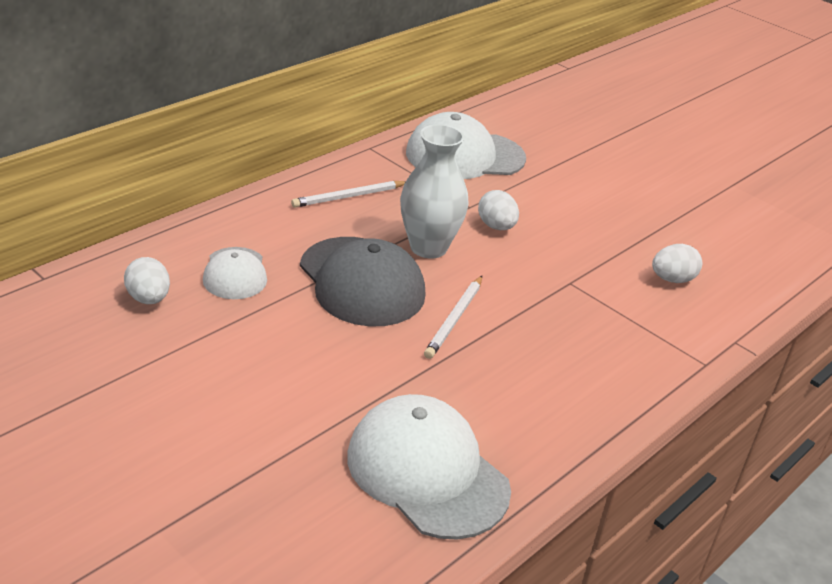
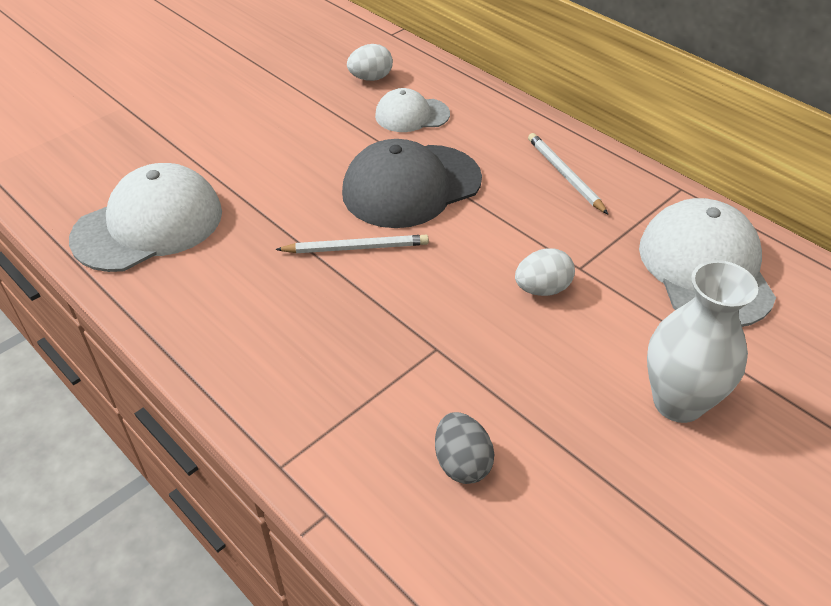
camera: 95 degrees right, 10 degrees up
white vase [400,124,469,259] -> white vase moved to [647,260,758,423]
white pencil [424,276,482,359] -> white pencil turned 150 degrees clockwise [275,235,429,253]
white egg [652,244,702,283] -> grey egg [435,412,494,484]

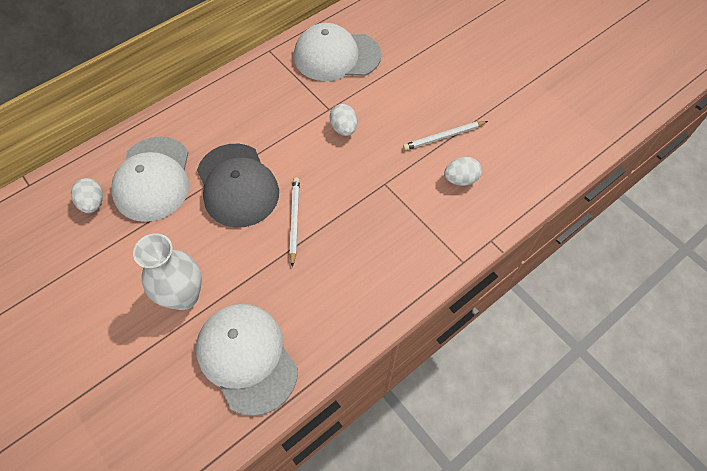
camera: 85 degrees left, 15 degrees up
white cap [375,88,450,132] -> white cap [111,136,189,222], size x1.75
grey egg [435,412,494,484] -> white egg [444,157,482,186]
white pencil [528,133,608,214] -> white pencil moved to [403,121,488,150]
white vase [647,260,758,423] -> white vase moved to [133,233,202,310]

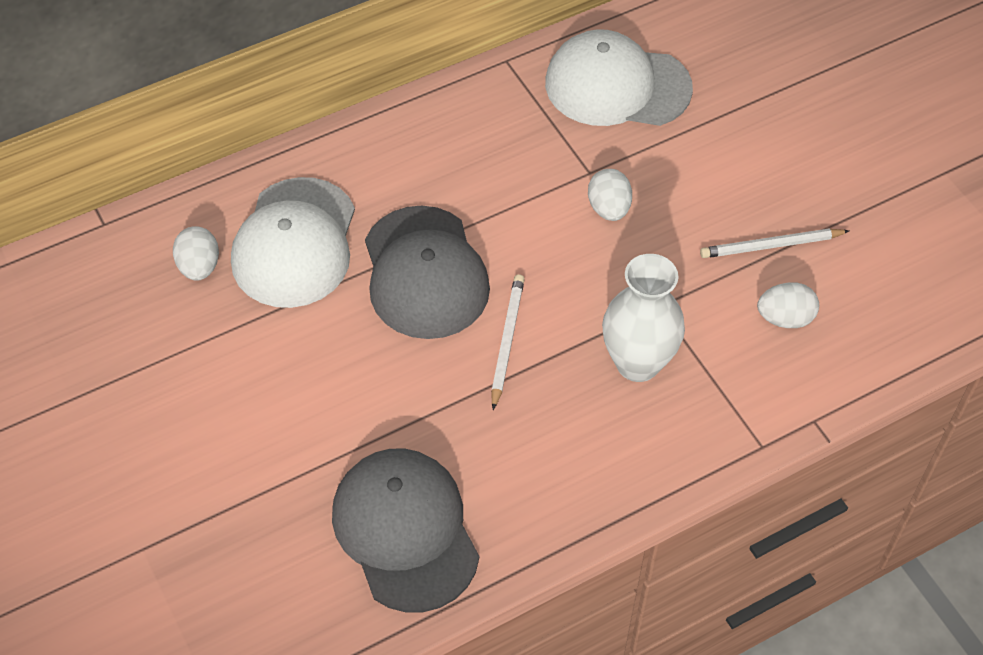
camera: 10 degrees right, 5 degrees down
white vase [133,233,202,310] -> white vase moved to [602,254,685,382]
white cap [196,304,298,416] -> grey cap [332,449,479,612]

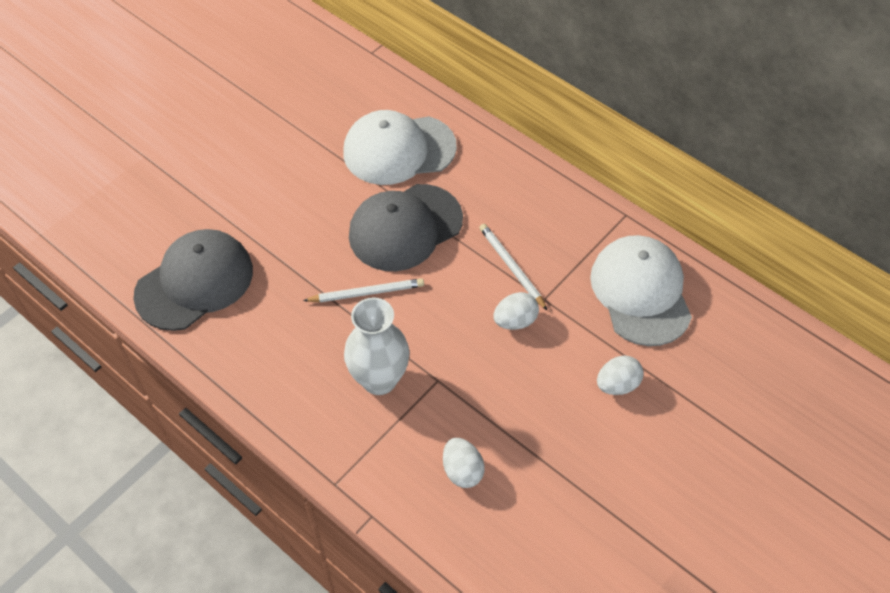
camera: 70 degrees right, 0 degrees up
white egg [173,226,219,281] -> white egg moved to [597,356,644,395]
white pencil [700,229,849,258] -> white pencil moved to [479,224,548,311]

